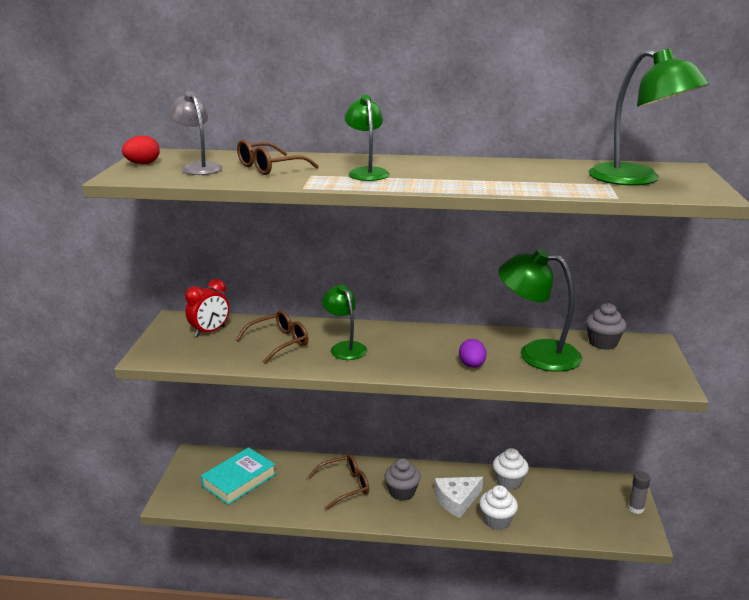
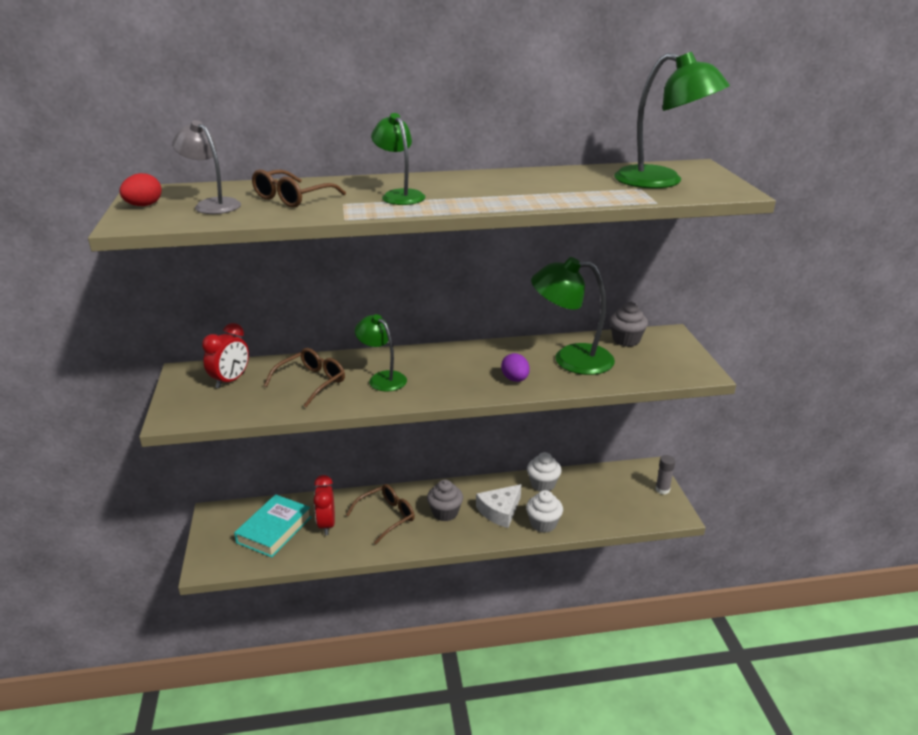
camera: 15 degrees left, 5 degrees up
none -> red clock [313,475,335,535]

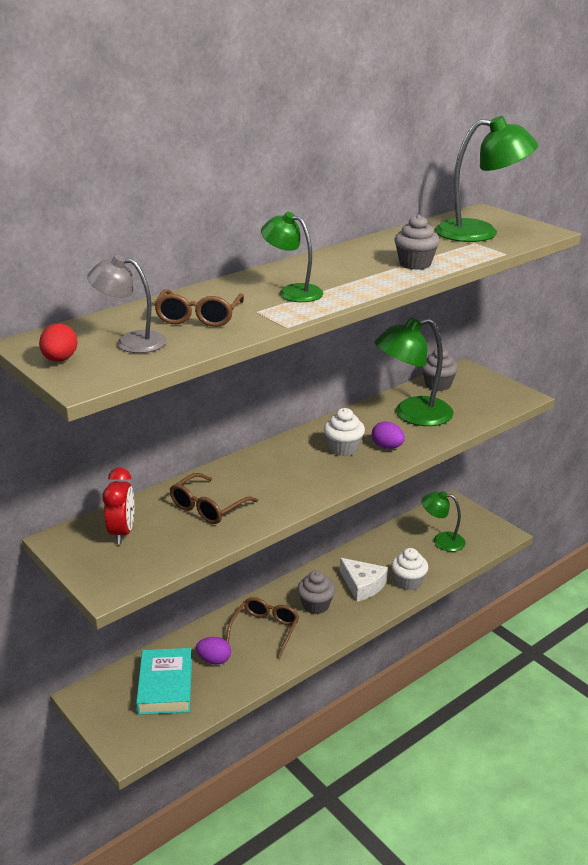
camera: 30 degrees left, 0 degrees up
brown glasses [264,348,345,407] -> brown glasses turned 150 degrees counterclockwise [170,473,258,524]
red clock [313,475,335,535] -> purple egg [196,637,231,664]
green lamp [355,314,407,392] -> green lamp moved to [422,491,465,552]
white cheese [476,484,521,528] -> white cheese turned 60 degrees counterclockwise [340,558,388,602]
white cupcake [527,452,562,491] -> white cupcake moved to [324,408,365,456]
grey glue stick [655,455,675,494] -> none
none -> grey cupcake [394,214,440,270]

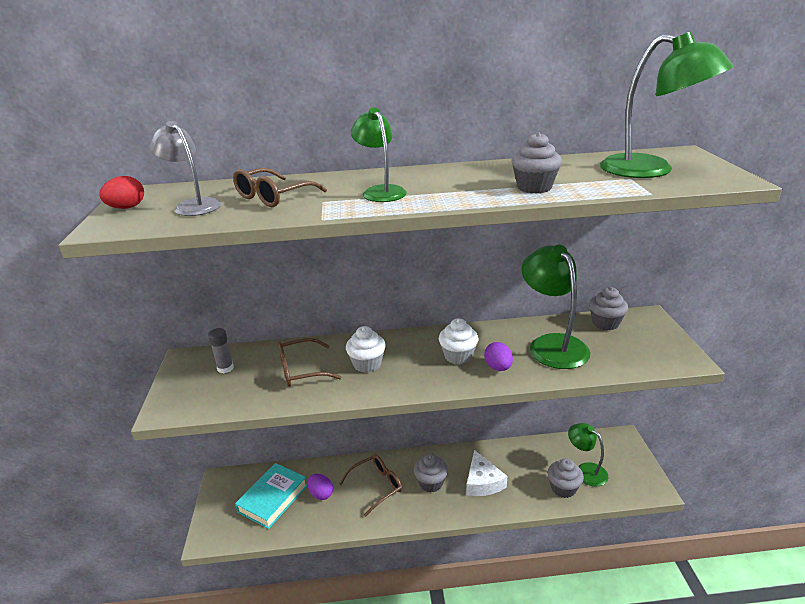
camera: 35 degrees right, 0 degrees up
red clock [102,467,134,544] -> grey glue stick [208,328,234,373]
green lamp [374,317,454,426] -> green lamp turned 60 degrees clockwise [521,245,590,369]
white cupcake [391,548,428,590] -> white cupcake moved to [346,326,386,373]
none -> grey cupcake [548,458,584,498]

